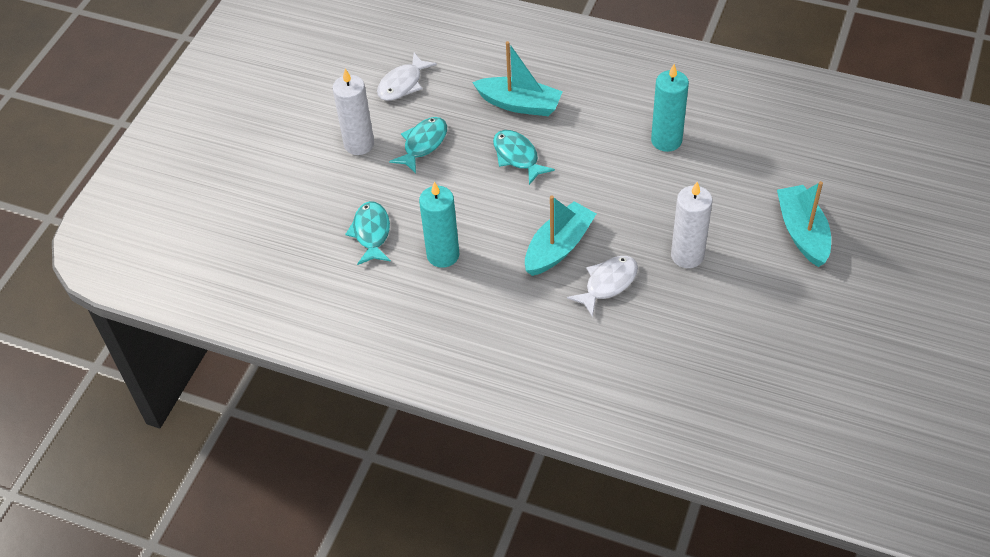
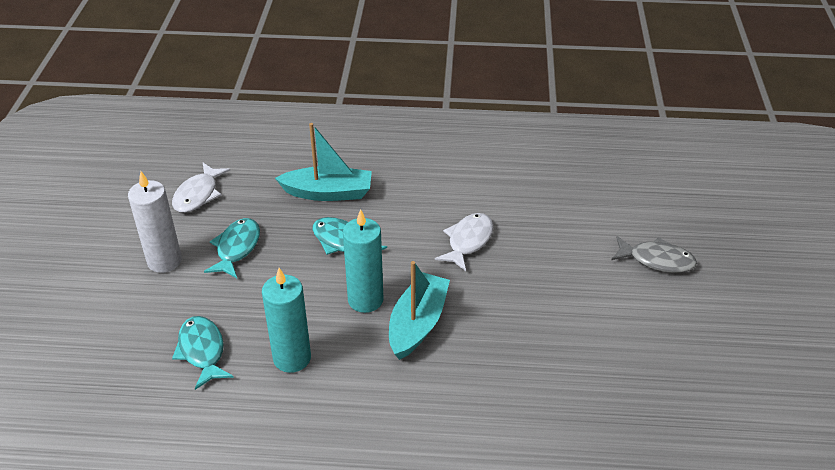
camera: 20 degrees left, 10 degrees down
white fish [567,256,638,317] -> white fish moved to [435,213,493,271]
turquoise candle [651,64,689,152] -> turquoise candle moved to [343,209,384,313]
white candle [671,182,712,268] -> none
turquoise boat [777,181,831,267] -> grey fish [611,236,697,273]

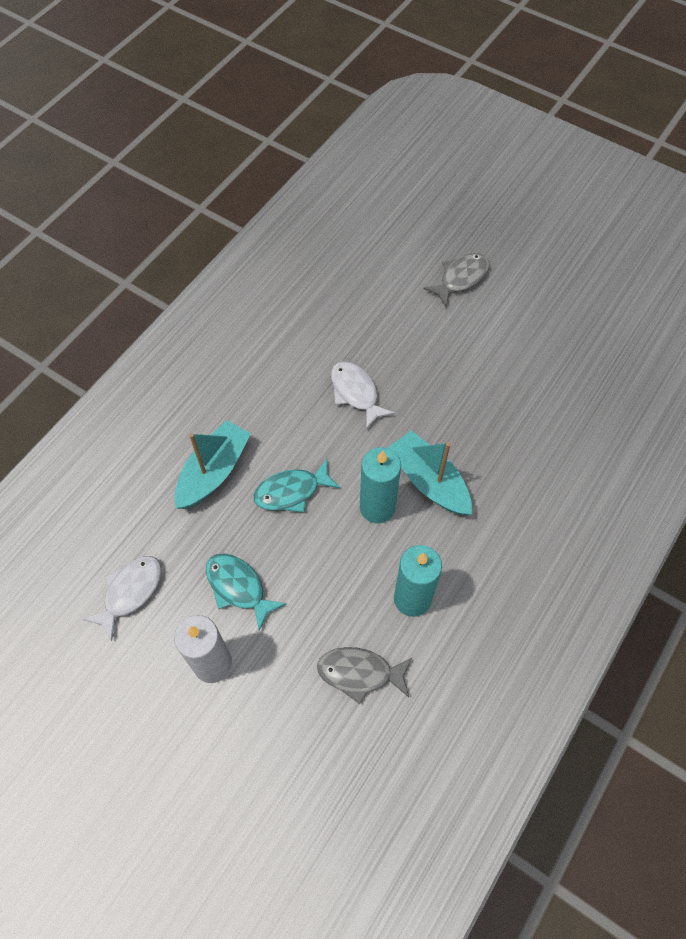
camera: 60 degrees left, 20 degrees up
white fish [172,163,231,213] -> white fish turned 105 degrees counterclockwise [82,556,162,641]
turquoise fish [172,316,234,390] -> grey fish [317,647,413,704]

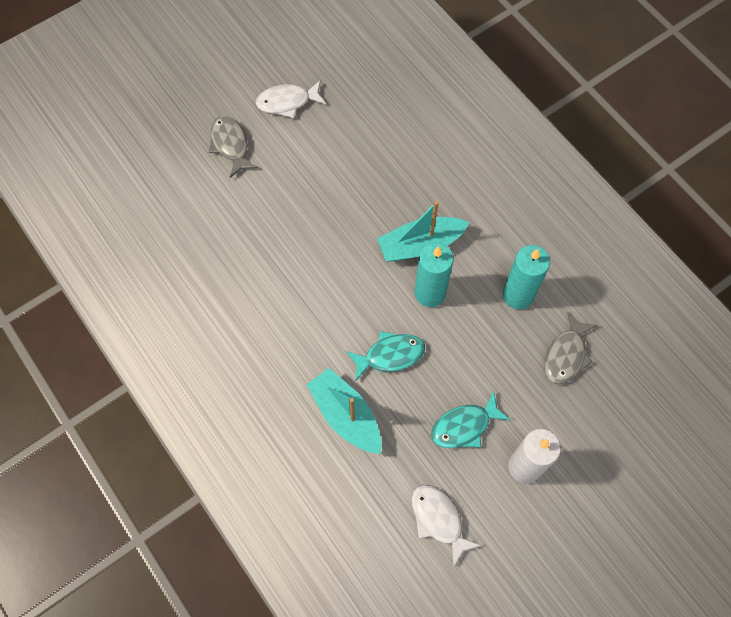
camera: 70 degrees left, 5 degrees up
turquoise fish [253,459,340,513] -> turquoise fish turned 105 degrees counterclockwise [346,331,425,382]
white fish [331,361,395,430] -> white fish moved to [256,80,326,118]

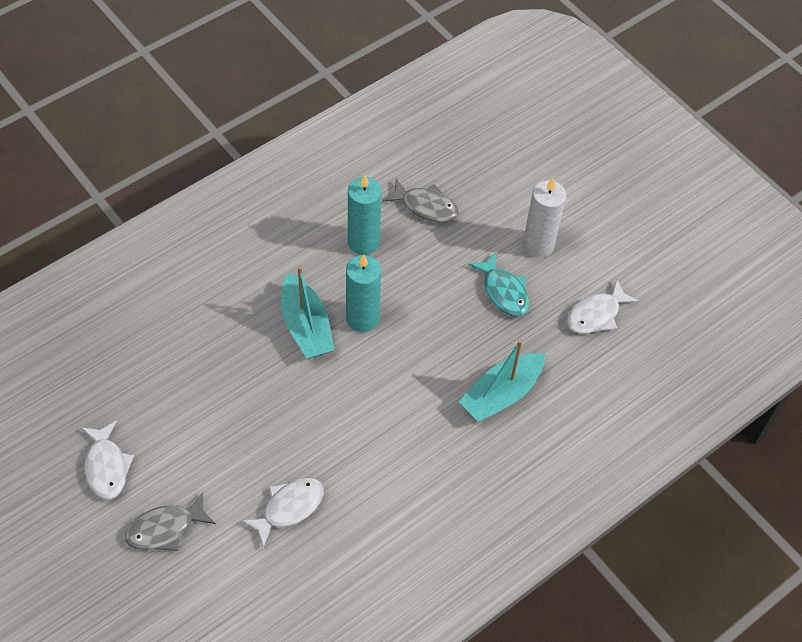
camera: 95 degrees left, 10 degrees down
turquoise fish [346,331,425,382] -> none
none -> white fish [241,478,324,548]

